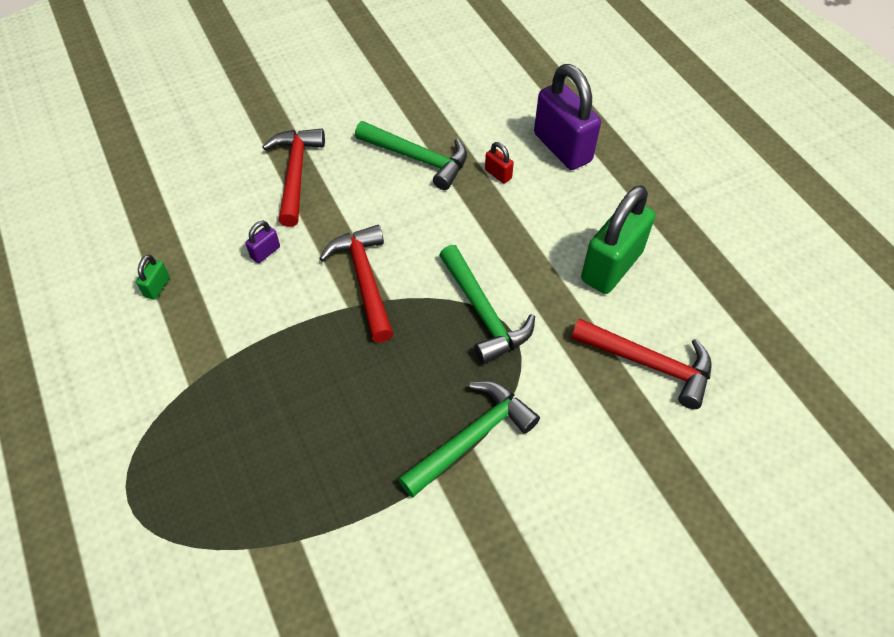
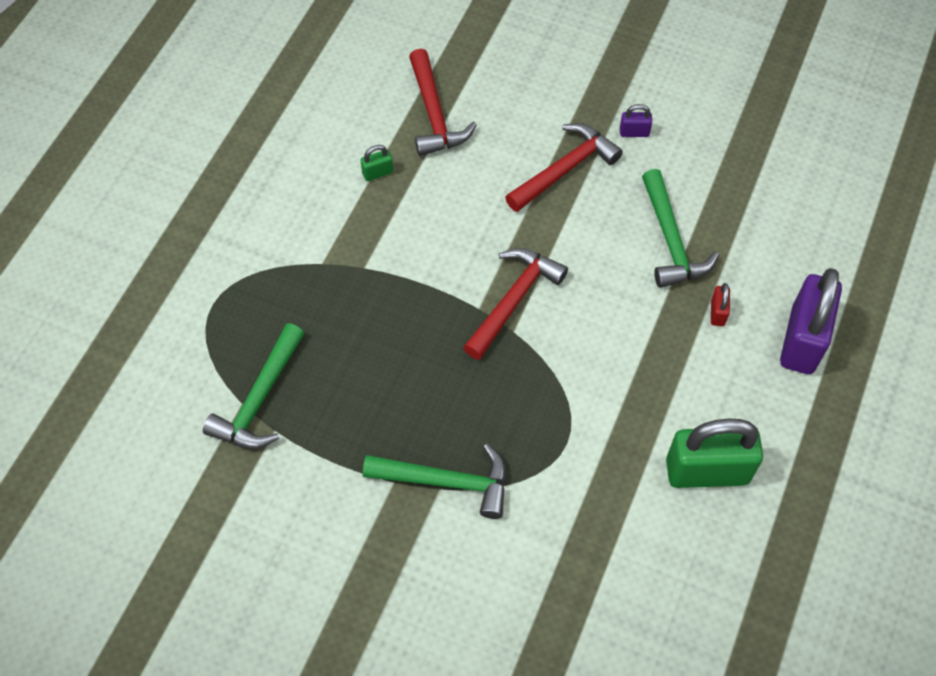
camera: 50 degrees right, 5 degrees up
purple padlock [245,221,280,263] -> purple padlock moved to [620,104,652,137]
green hammer [439,245,535,364] -> green hammer moved to [203,323,304,449]
red hammer [571,318,712,409] -> red hammer moved to [409,49,477,156]

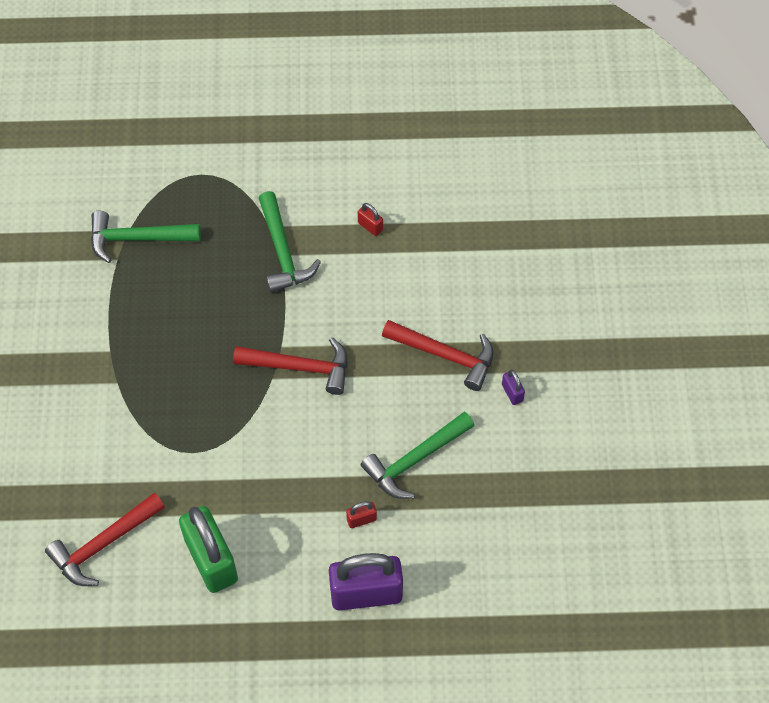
camera: 65 degrees right, 0 degrees up
green padlock [361,145,393,181] -> red padlock [358,203,383,236]
green hammer [363,444,507,519] -> green hammer moved to [259,191,321,293]
red hammer [409,49,477,156] -> red hammer moved to [45,493,165,586]

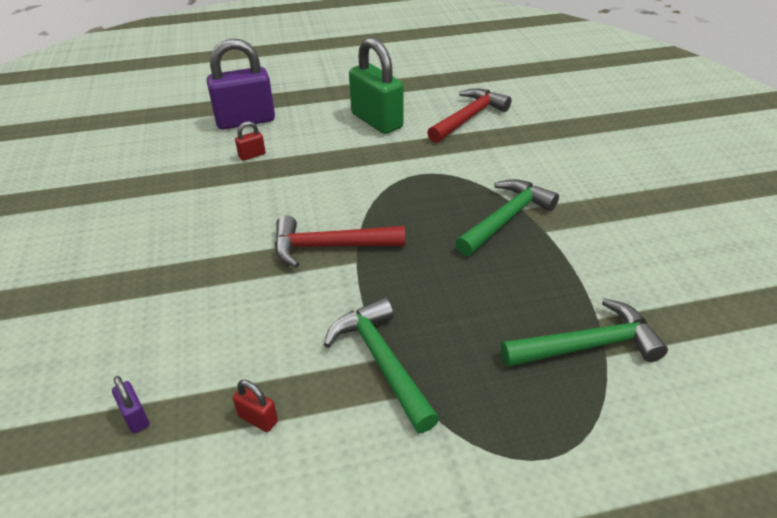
camera: 170 degrees right, 20 degrees down
green hammer [361,412,474,499] -> green hammer moved to [455,179,559,256]
red hammer [382,320,493,391] -> none
purple padlock [502,369,525,405] -> purple padlock moved to [112,376,149,434]

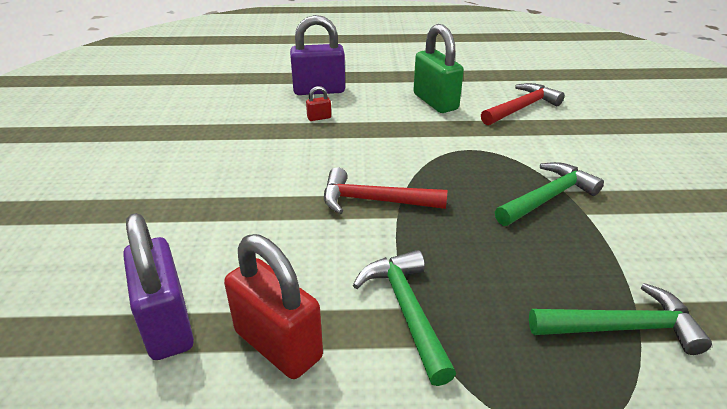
camera: 10 degrees right, 5 degrees down
purple padlock [112,376,149,434] -> purple padlock [123,213,194,360], size x2.39
red padlock [233,380,278,432] -> red padlock [224,234,323,379], size x2.39

